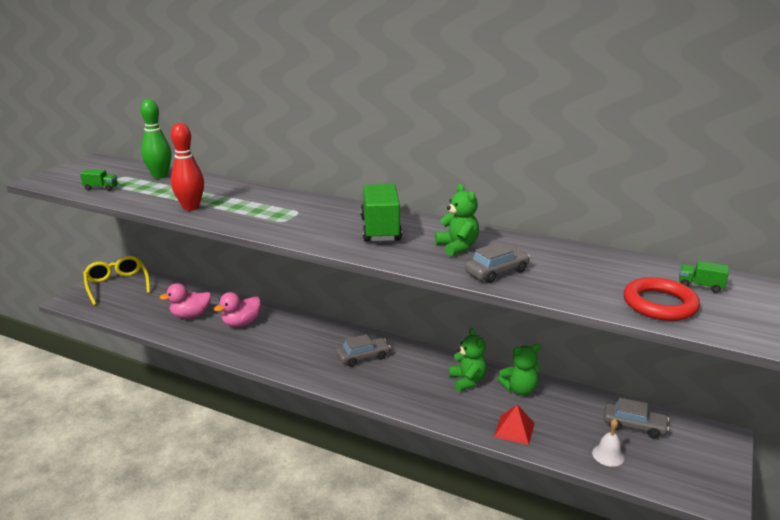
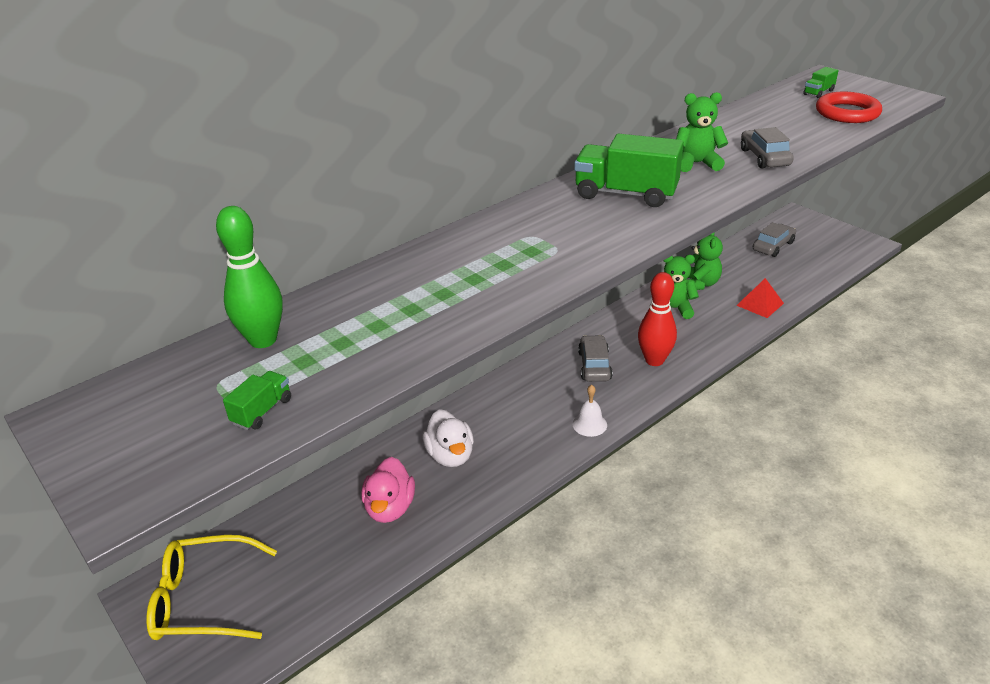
camera: 65 degrees left, 10 degrees up
red bowling pin [171,123,204,211] -> red bowling pin moved to [638,272,677,366]
pink duck [214,292,261,327] -> white duck [423,409,474,467]
white bell [592,419,625,467] -> white bell moved to [573,385,607,437]

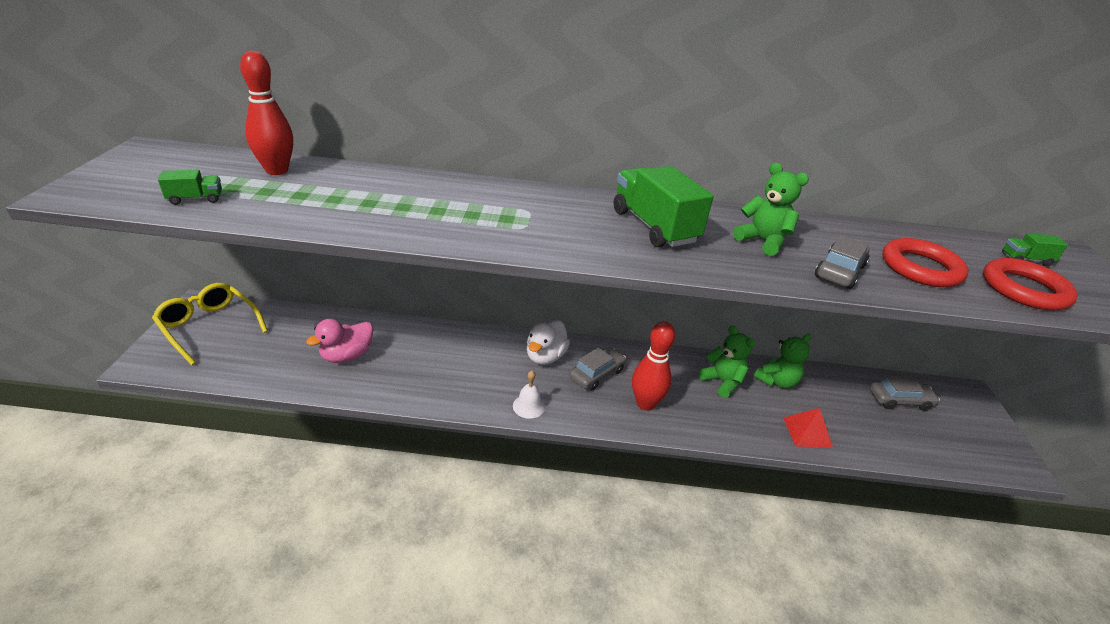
camera: 40 degrees right, 0 degrees up
green bowling pin [216,206,283,348] -> red bowling pin [240,51,293,175]
white duck [423,409,474,467] -> white duck moved to [527,320,570,365]
none -> red ring [882,238,968,287]

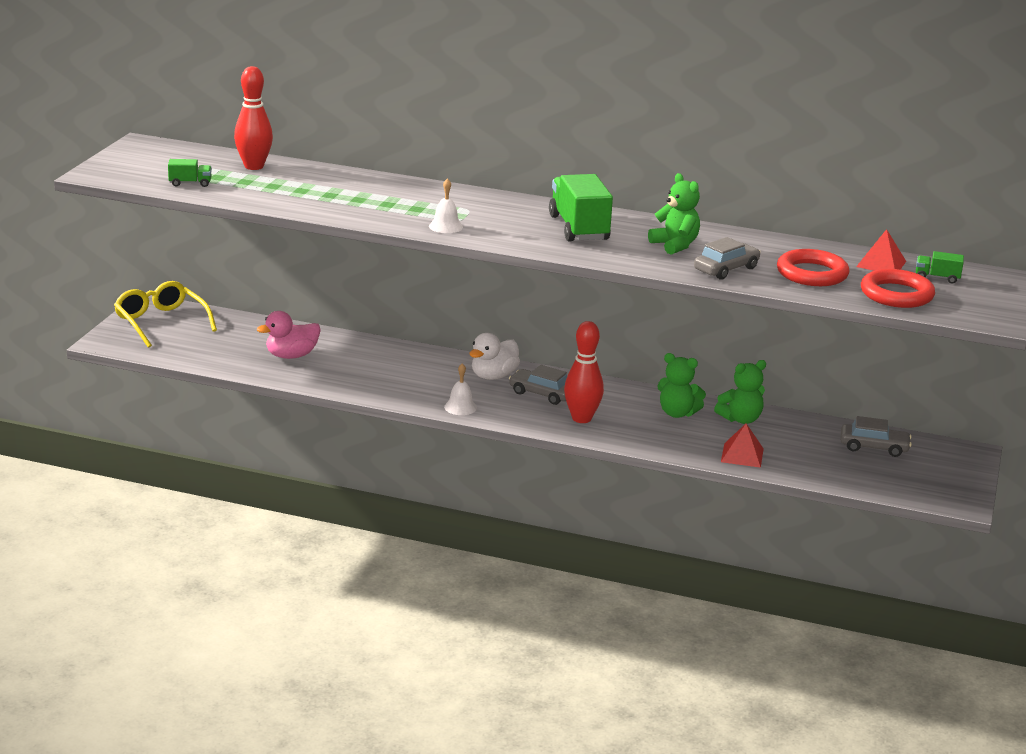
camera: 15 degrees right, 10 degrees down
grey car [569,347,626,391] -> grey car turned 120 degrees counterclockwise [509,365,567,405]
green teddy bear [699,325,756,398] -> green teddy bear turned 135 degrees clockwise [657,353,706,418]
none -> white bell [429,178,463,233]
none -> red pyramid [856,229,906,271]

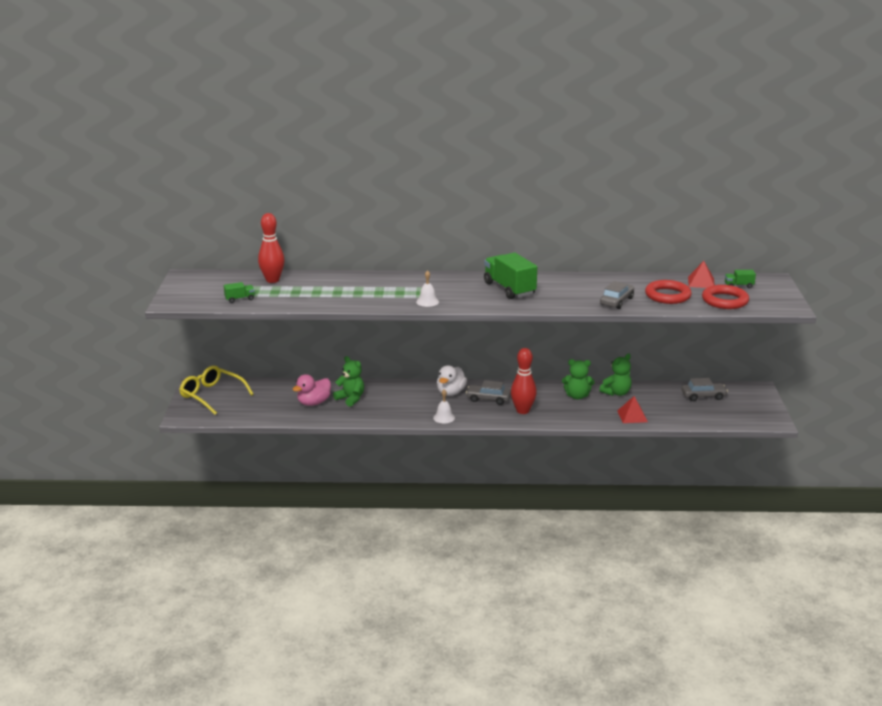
camera: 15 degrees left, 0 degrees up
green teddy bear [648,173,700,255] -> green teddy bear moved to [333,356,364,407]

